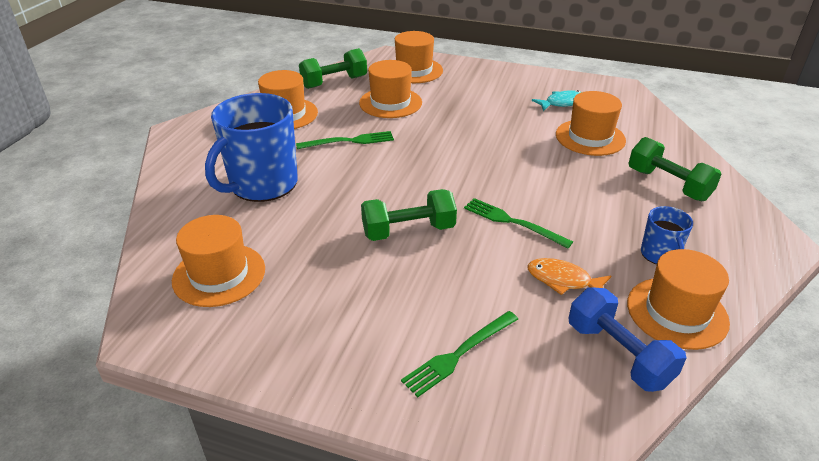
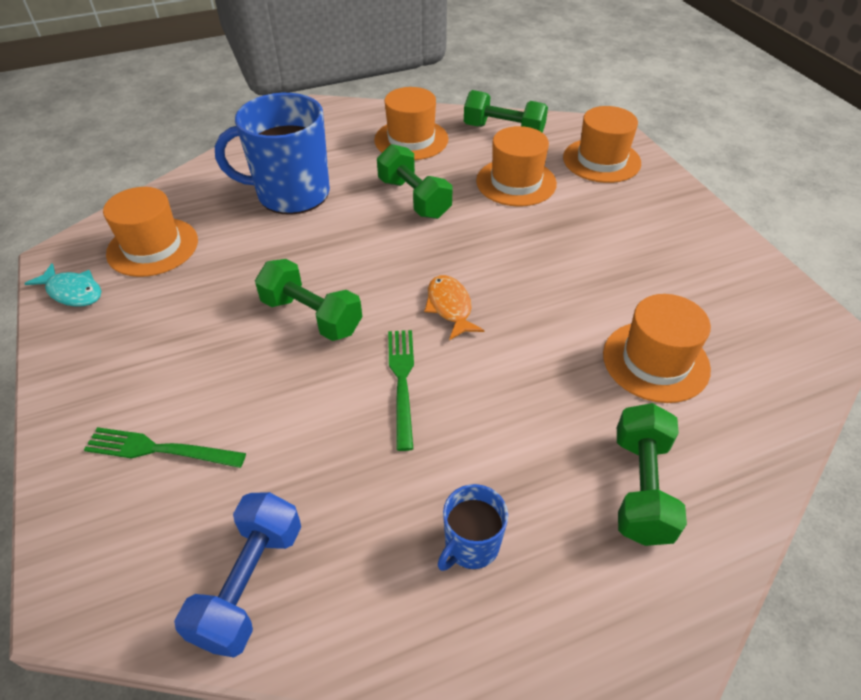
camera: 50 degrees right, 10 degrees up
green fork [296,131,394,149] -> green dumbbell [377,144,452,219]
orange fish [528,258,611,295] -> orange fish moved to [424,275,484,340]
turquoise fish [532,90,581,111] -> turquoise fish moved to [24,263,101,307]
orange hat [627,249,730,350] -> none

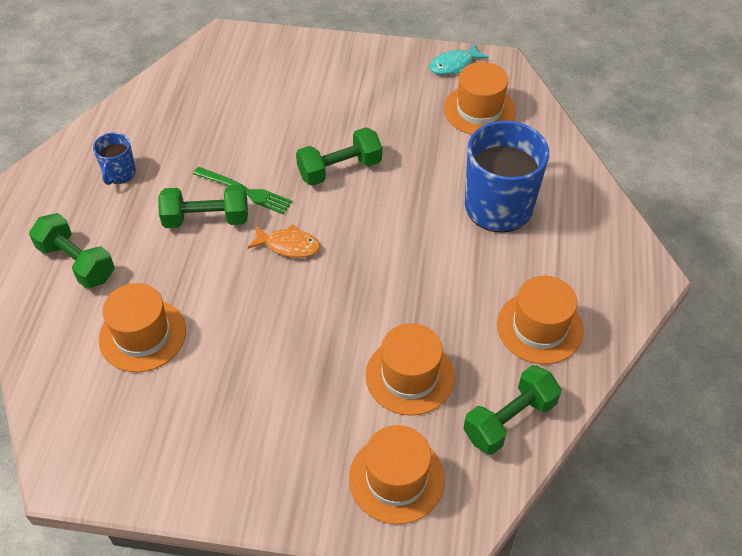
camera: 120 degrees right, 5 degrees up
green fork [84,427,246,468] -> none
blue dumbbell [174,492,301,657] -> none
green dumbbell [377,144,452,219] -> green dumbbell moved to [158,184,248,228]
blue mug [438,484,508,571] -> blue mug turned 150 degrees counterclockwise [93,132,136,185]

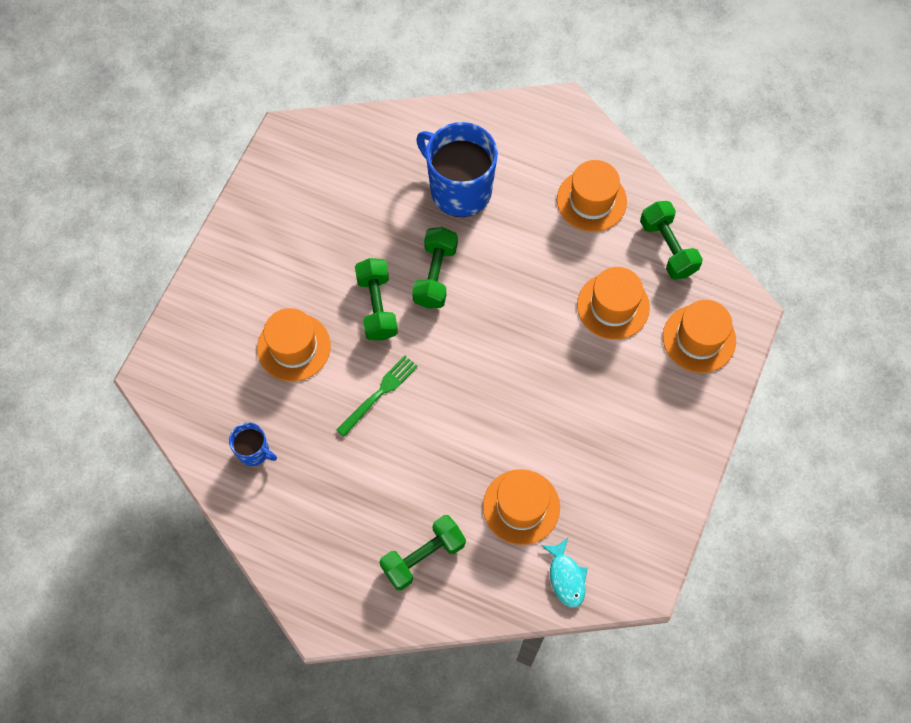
camera: 75 degrees left, 15 degrees up
blue mug [93,132,136,185] -> blue mug moved to [229,422,277,466]
green dumbbell [158,184,248,228] -> green dumbbell moved to [412,227,458,309]
orange fish [247,224,320,258] -> none
turquoise fish [429,44,488,75] -> turquoise fish moved to [541,538,588,608]
orange hat [444,62,516,134] -> orange hat moved to [257,308,331,382]

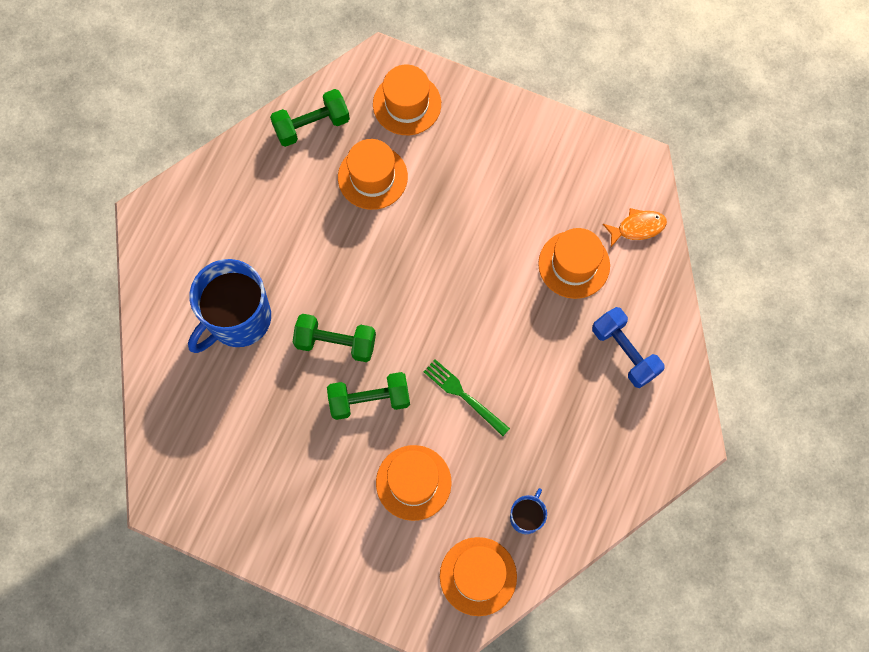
camera: 90 degrees left, 5 degrees up
green dumbbell [379,515,466,590] -> blue dumbbell [592,307,664,388]
turquoise fish [541,538,588,608] -> orange fish [603,208,667,247]
orange hat [557,160,627,232] -> orange hat moved to [440,537,517,616]

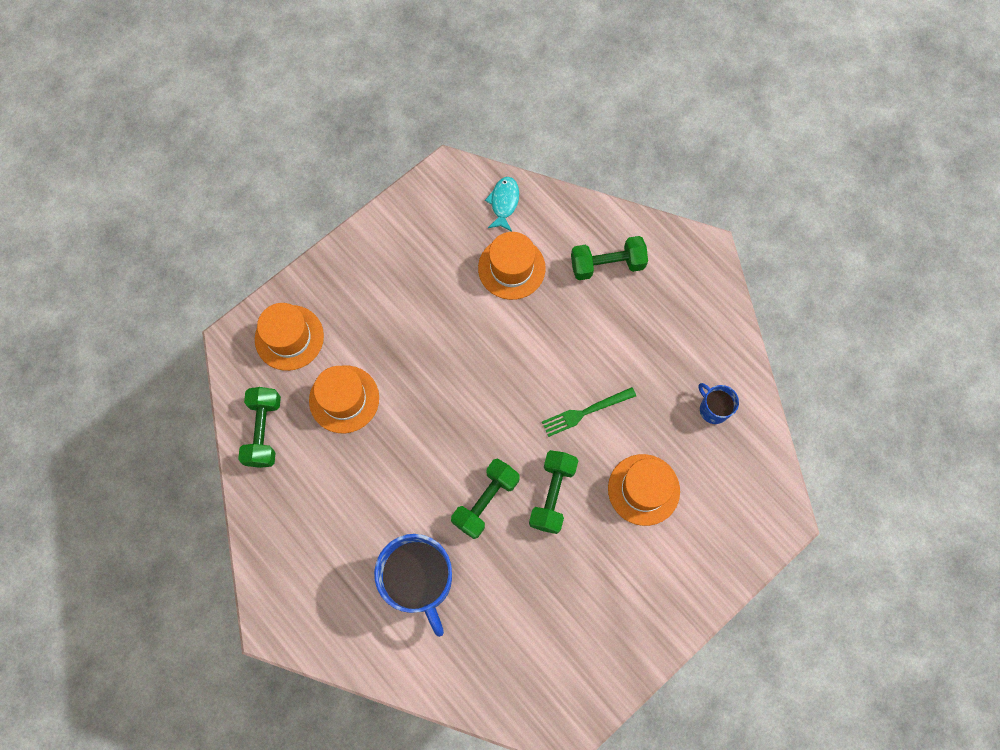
camera: 65 degrees left, 0 degrees up
orange hat [440,537,517,616] -> none
blue dumbbell [592,307,664,388] -> green dumbbell [571,236,648,280]
orange fish [603,208,667,247] -> turquoise fish [485,177,519,232]

